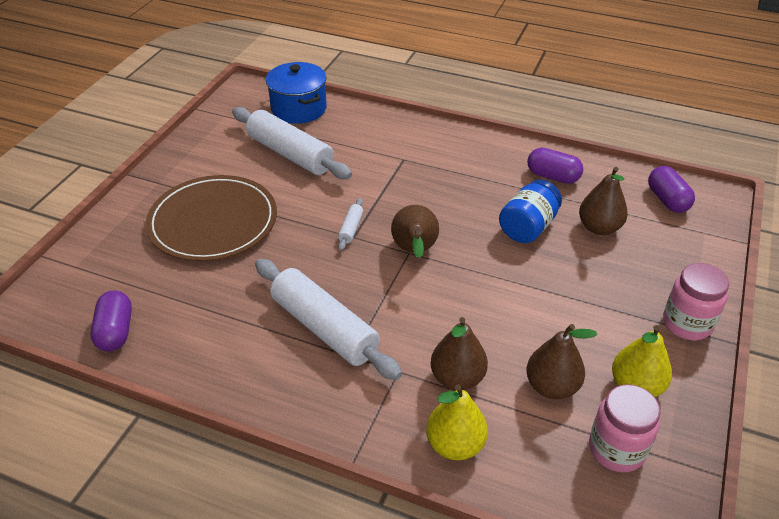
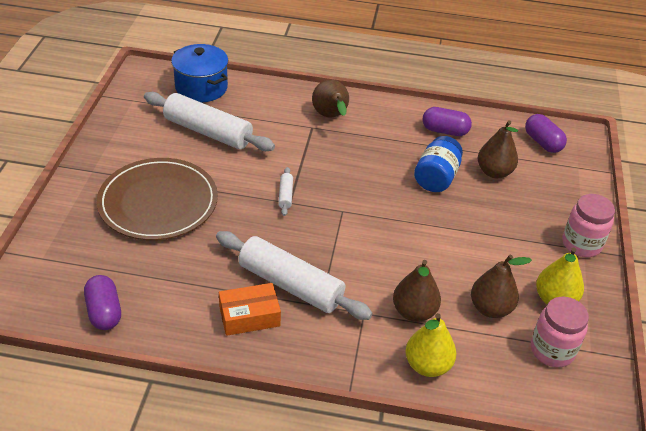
camera: 15 degrees left, 0 degrees up
brown pear [391,205,439,258] -> brown pear moved to [312,80,349,118]
none -> orange box [219,283,281,336]

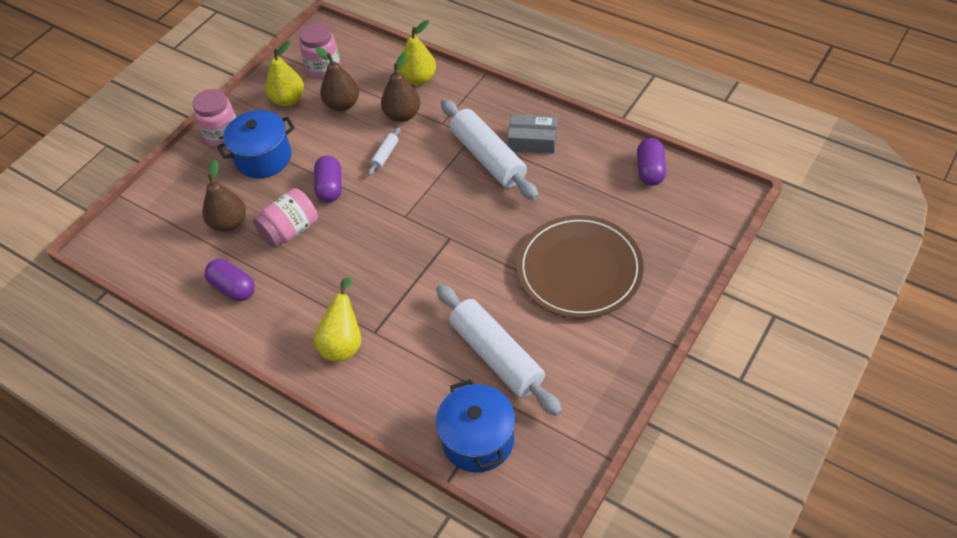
camera: 150 degrees left, 10 degrees up
orange box [219,283,281,336] -> grey box [508,114,557,154]
white rolling pin [278,167,293,216] -> white rolling pin moved to [368,127,401,176]
brown pear [312,80,349,118] -> yellow pear [313,277,361,361]
blue jar [414,136,463,192] -> pink jar [253,188,318,248]
purple capsule [525,114,567,153] -> purple capsule moved to [314,155,342,203]
none -> blue pot [217,110,295,179]

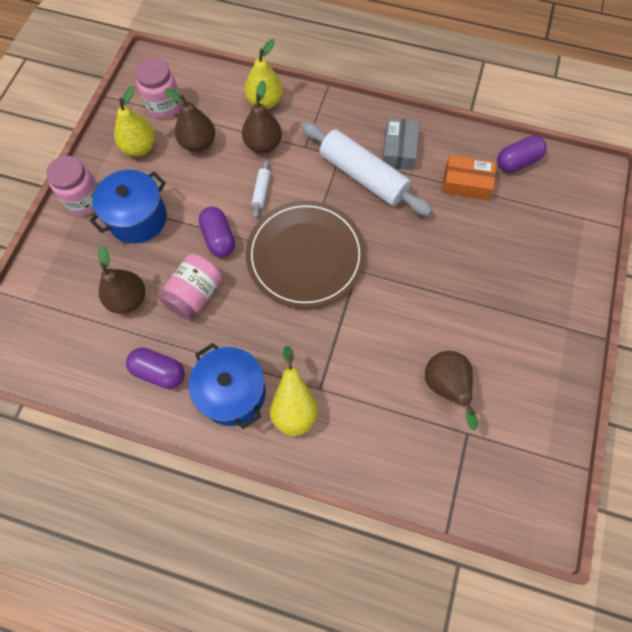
camera: 20 degrees left, 15 degrees up
white rolling pin [436,284,562,416] -> brown pear [425,351,478,430]
blue pot [436,379,515,473] -> blue pot moved to [189,343,266,429]
grey box [508,114,557,154] -> grey box turned 75 degrees counterclockwise [382,118,419,170]
brown plate [517,215,644,318] -> brown plate moved to [246,201,366,308]
purple capsule [637,138,666,186] -> purple capsule turned 75 degrees clockwise [497,135,547,173]
none -> orange box [442,155,496,200]

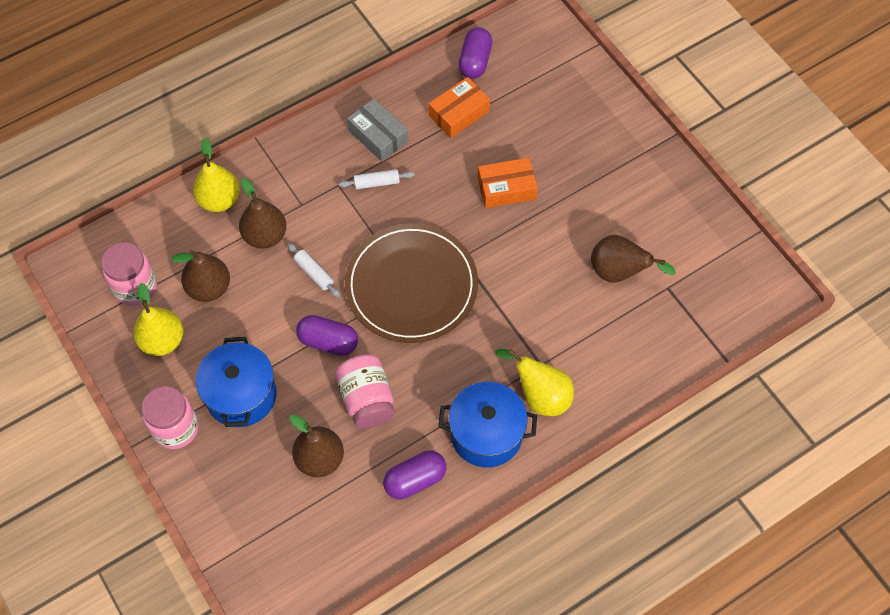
camera: 50 degrees left, 5 degrees down
white rolling pin [301,122,432,216] -> white rolling pin [339,169,414,189], size x0.42
none -> orange box [478,157,538,208]

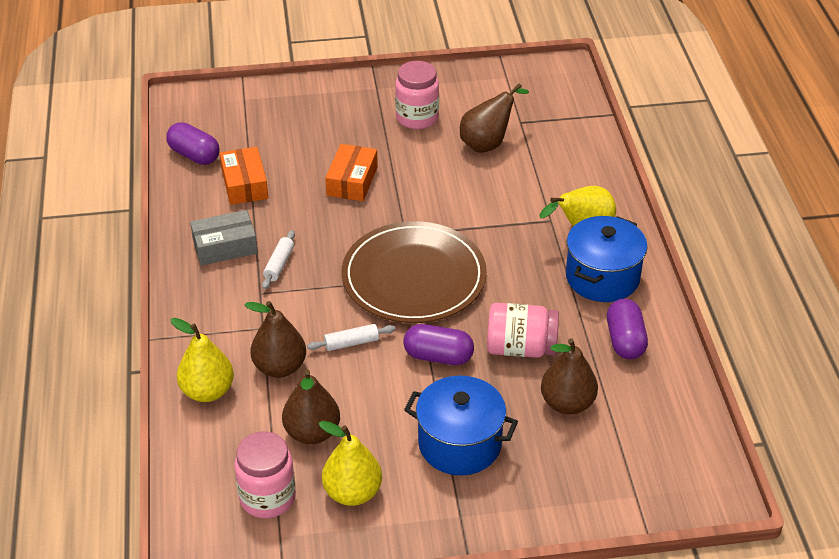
camera: 65 degrees left, 20 degrees down
pink jar [142,386,199,449] -> pink jar moved to [395,61,439,129]
purple capsule [296,315,358,356] -> purple capsule turned 60 degrees clockwise [403,324,474,365]

